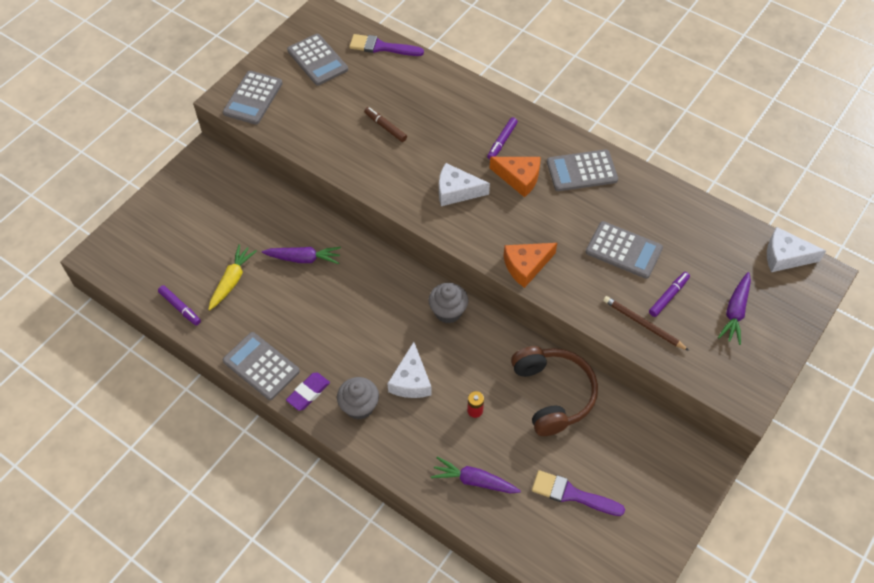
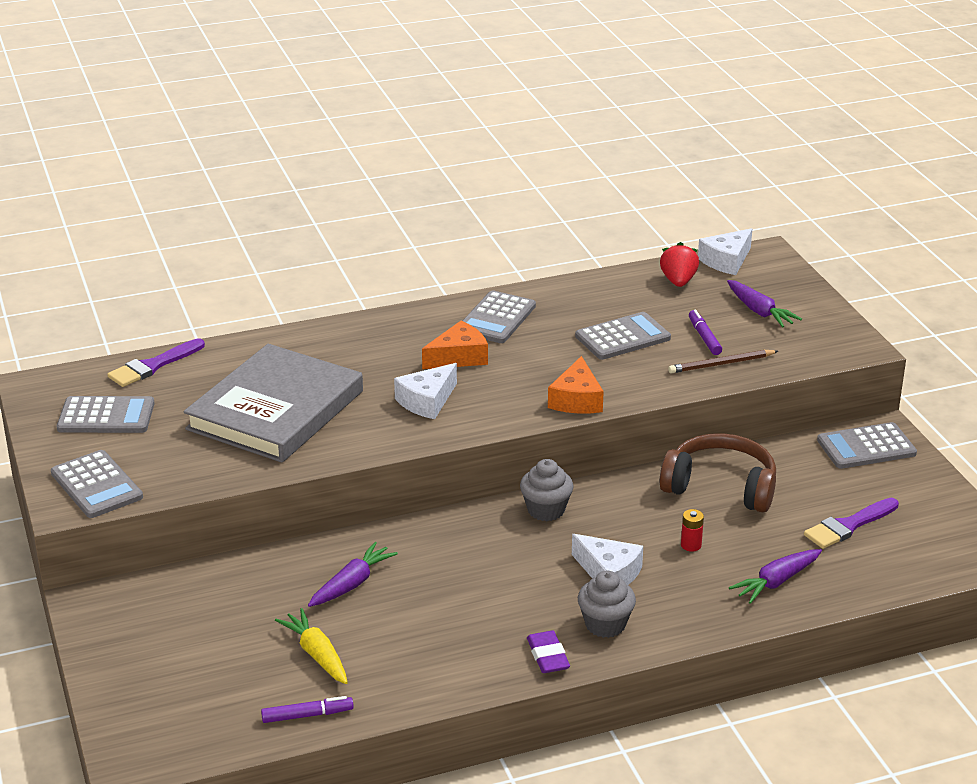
camera: 55 degrees left, 25 degrees down
grey calculator [223,332,300,400] -> grey calculator moved to [817,422,917,469]
brown marker [364,107,407,142] -> grey book [184,344,363,463]
purple marker [487,117,518,159] -> none
none -> red strawberry [660,242,699,287]

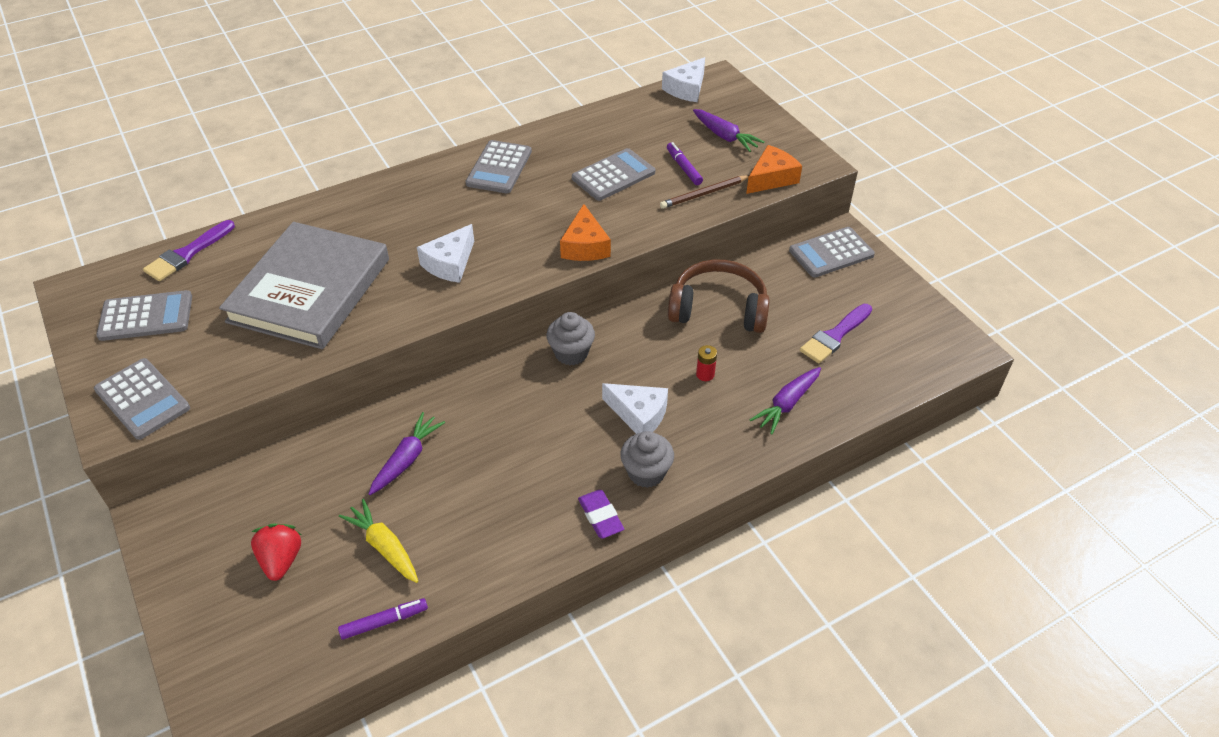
camera: 10 degrees left, 15 degrees up
orange cheese [422,321,488,369] -> orange cheese moved to [746,145,802,194]
red strawberry [660,242,699,287] -> red strawberry moved to [251,524,301,581]

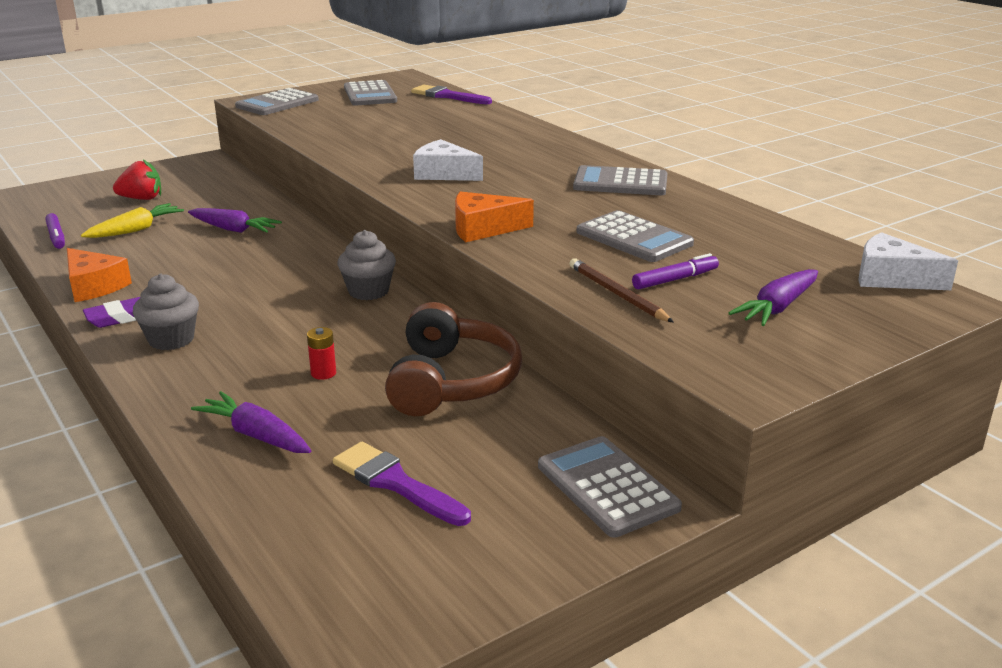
camera: 85 degrees right, 20 degrees down
grey book [219,222,389,349] -> none
white cheese [602,383,668,434] -> none
orange cheese [746,145,802,194] -> orange cheese moved to [67,248,132,302]

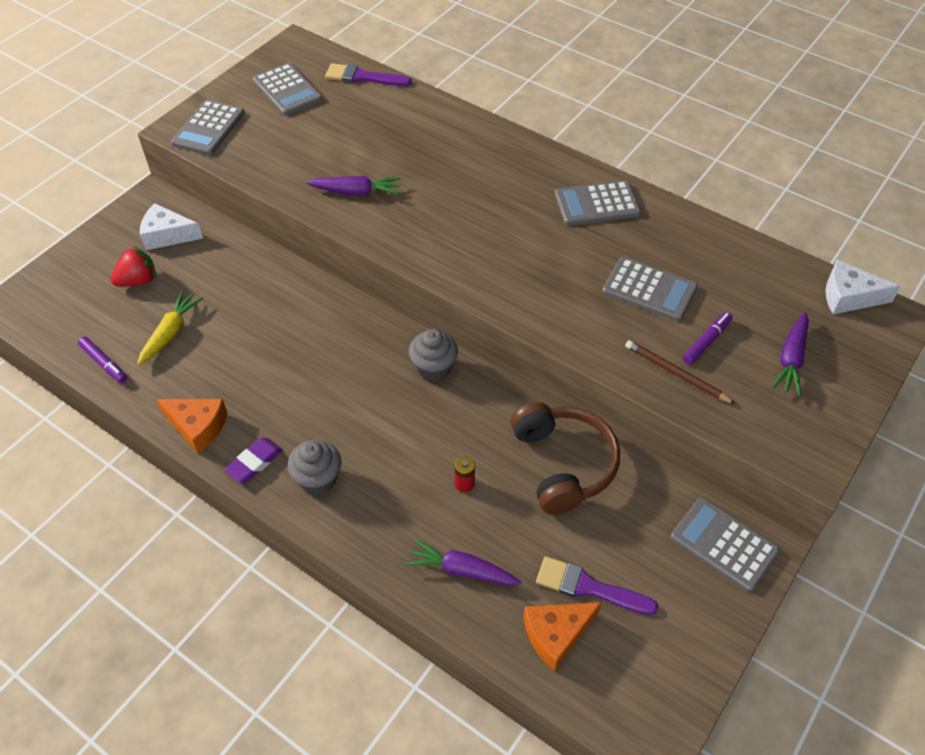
camera: 20 degrees left, 25 degrees up
purple carrot [188,208,282,233] -> purple carrot moved to [306,176,401,196]
white cheese [413,139,483,181] -> white cheese moved to [140,203,203,250]
orange cheese [455,192,534,242] -> orange cheese moved to [524,602,602,671]

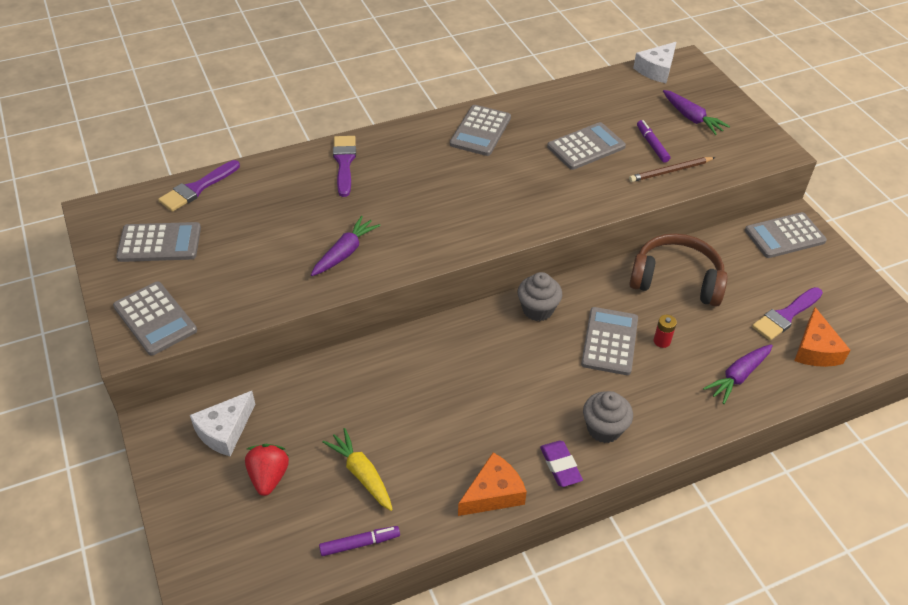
camera: 60 degrees left, 5 degrees down
none -> purple brush [333,136,356,197]
none -> grey calculator [581,307,638,375]

